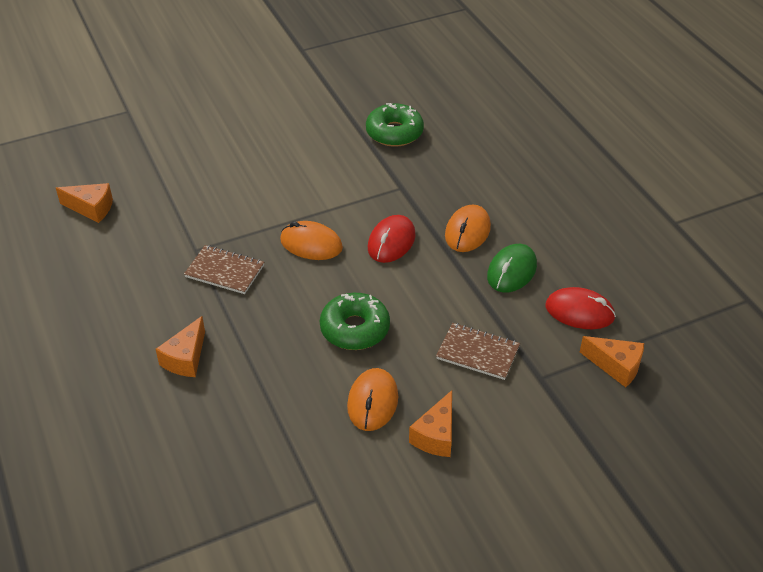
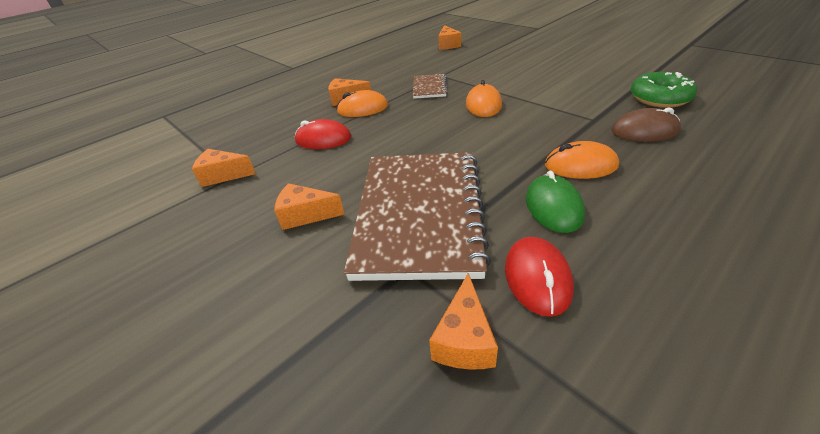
camera: 75 degrees right, 5 degrees down
green donut [320,293,390,350] -> none
orange mouse [347,368,398,431] -> orange mouse moved to [336,90,388,117]
red mouse [368,215,416,263] -> red mouse moved to [295,119,351,149]
brown notebook [436,323,520,380] -> brown notebook [344,152,491,281], size x2.29
green mouse [487,244,537,292] -> green mouse turned 75 degrees clockwise [526,171,585,233]
none -> orange cheese [192,149,256,187]
none -> brown mouse [611,107,681,142]

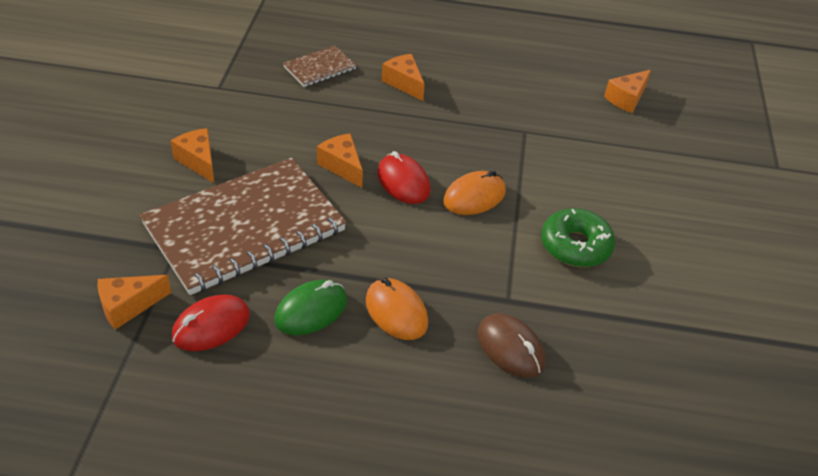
camera: 45 degrees right, 5 degrees up
orange cheese [192,149,256,187] -> orange cheese moved to [317,133,363,188]
red mouse [295,119,351,149] -> red mouse moved to [377,151,431,204]
orange mouse [336,90,388,117] -> none
brown notebook [413,74,448,99] -> brown notebook moved to [283,46,357,87]
green donut [631,72,697,108] -> green donut moved to [541,208,615,267]

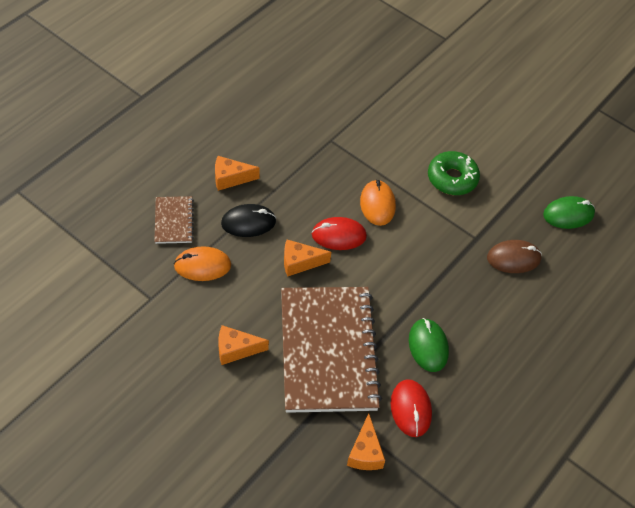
camera: 60 degrees left, 10 degrees up
orange mouse [366,278,428,340] -> orange mouse moved to [174,246,231,281]
orange cheese [604,70,651,113] -> none
none -> black mouse [221,204,276,237]
none -> green mouse [543,196,595,229]

